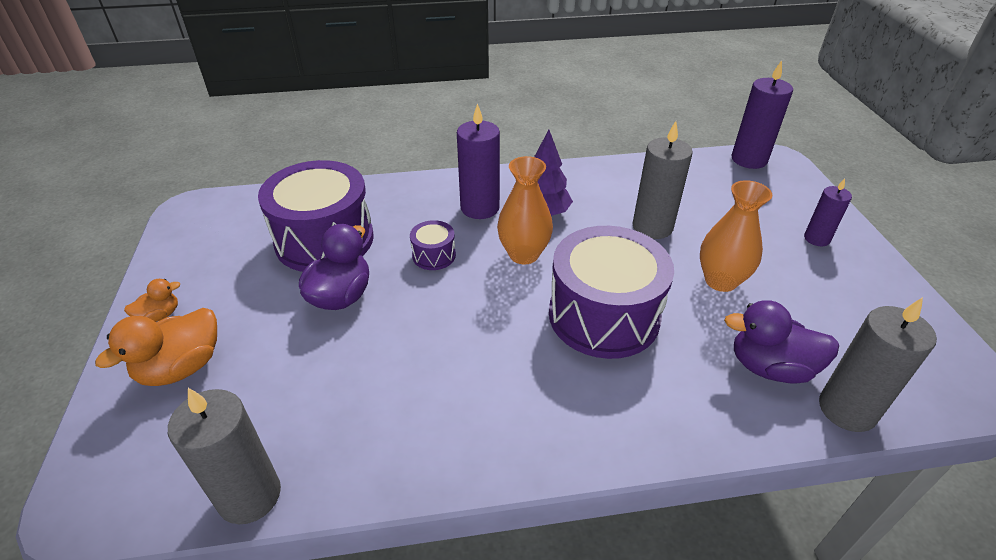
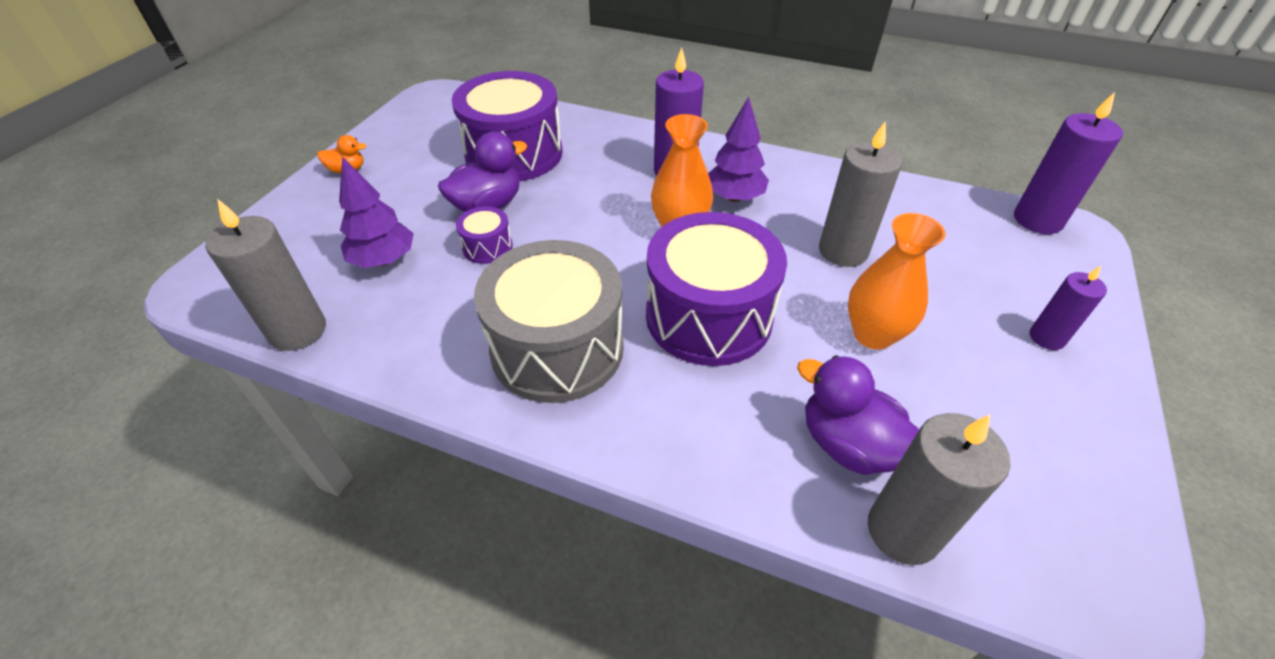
camera: 30 degrees right, 5 degrees up
orange duck [95,308,217,386] -> none
purple drum [410,220,456,270] -> purple drum moved to [456,206,513,264]
none -> purple tree [339,157,414,268]
none -> grey drum [474,240,624,403]

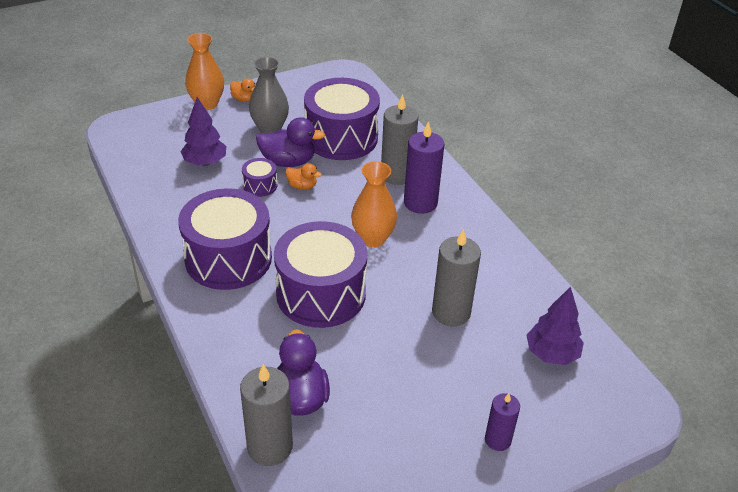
camera: 40 degrees right, 5 degrees down
grey candle [205,199,326,351] -> grey candle moved to [381,94,419,185]
grey drum [474,240,624,403] -> purple drum [178,188,272,290]
purple tree [708,97,769,202] -> purple tree moved to [526,287,584,365]
orange vase [848,213,945,350] -> orange vase moved to [185,33,224,110]
purple candle [1014,92,1123,234] -> none
none -> grey vase [249,57,289,133]
none -> orange duck [285,163,322,190]

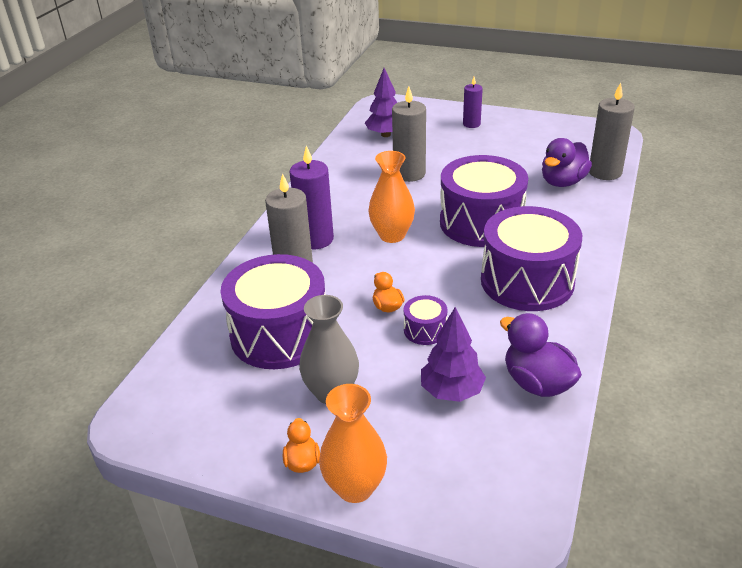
camera: 130 degrees left, 5 degrees down
purple duck [256,117,325,167] -> purple duck moved to [500,313,582,397]

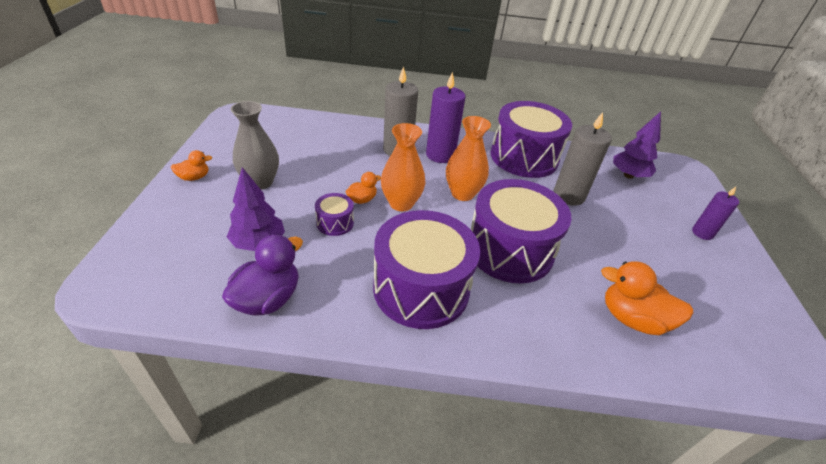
camera: 70 degrees right, 5 degrees up
purple drum [221,254,325,369] -> purple drum moved to [491,101,572,178]
orange vase [319,384,387,503] -> orange vase moved to [381,123,425,211]
purple duck [542,138,592,187] -> orange duck [601,261,694,335]
grey candle [589,83,635,180] -> none

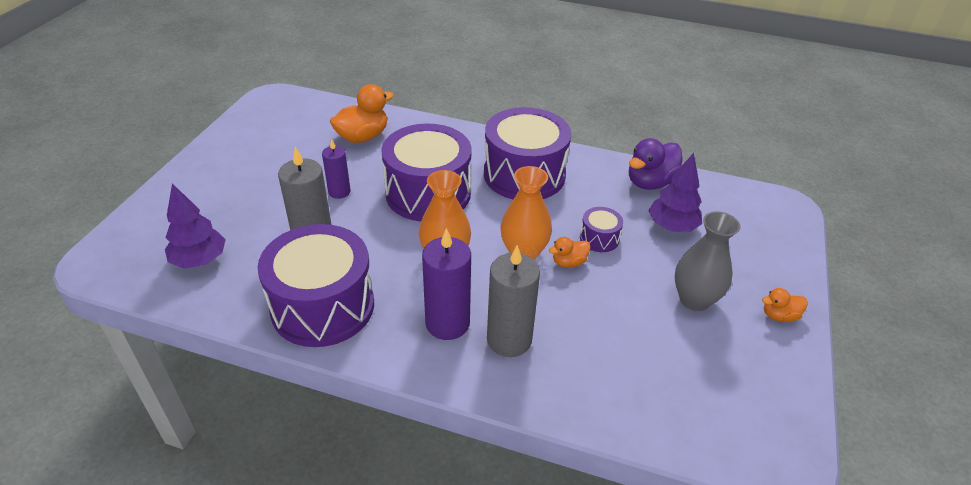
camera: 165 degrees left, 0 degrees up
orange duck [601,261,694,335] -> orange duck turned 75 degrees counterclockwise [330,84,394,143]
purple candle [692,187,739,240] -> purple candle moved to [322,139,351,199]

